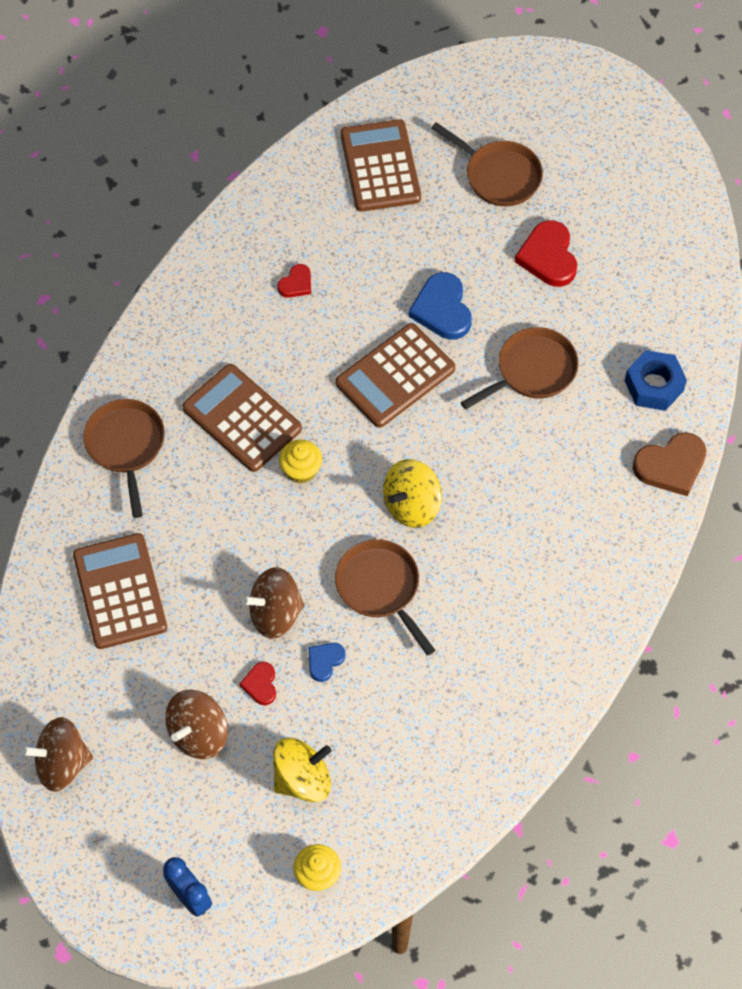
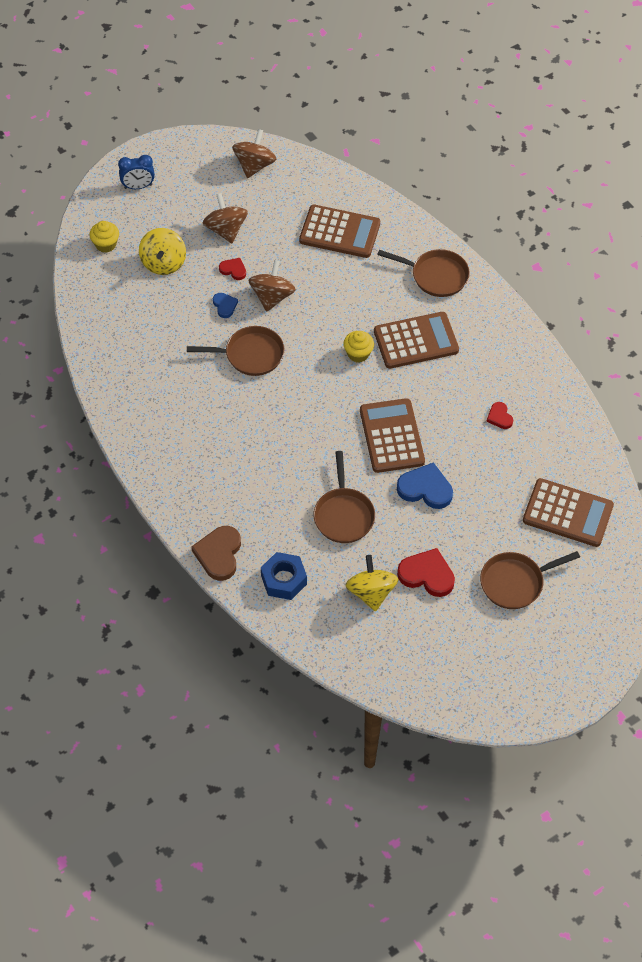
camera: 120 degrees right, 5 degrees down
yellow spinning top [383,459,442,528] -> yellow spinning top moved to [346,555,398,612]

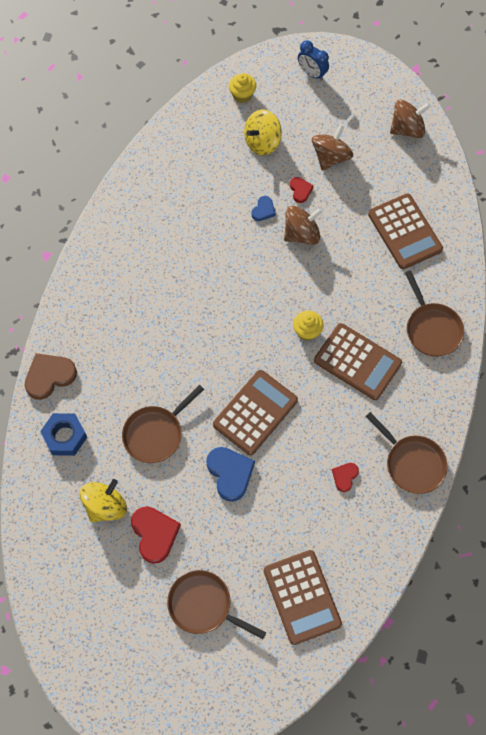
camera: 50 degrees right, 10 degrees up
brown pan [187,326,284,376] -> brown pan moved to [365,412,448,494]

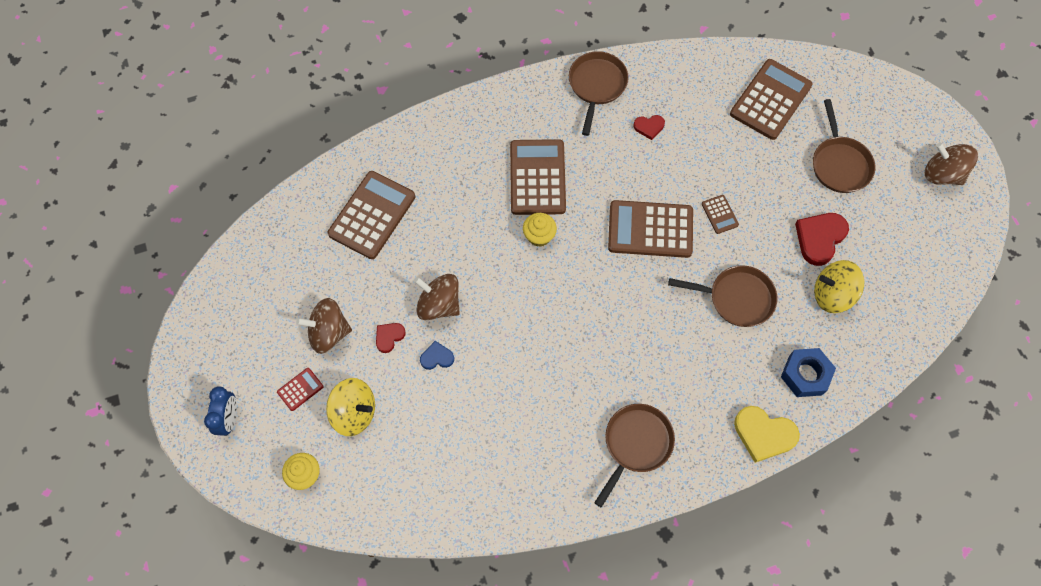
camera: 125 degrees left, 0 degrees up
brown heart [24,353,77,400] -> yellow heart [734,406,800,463]
blue heart [206,447,255,502] -> brown calculator [702,195,739,234]
brown spinning top [390,100,431,138] -> brown spinning top moved to [925,143,978,185]
brown pan [405,271,464,357] -> brown pan moved to [594,404,675,508]
none -> red calculator [277,368,324,411]

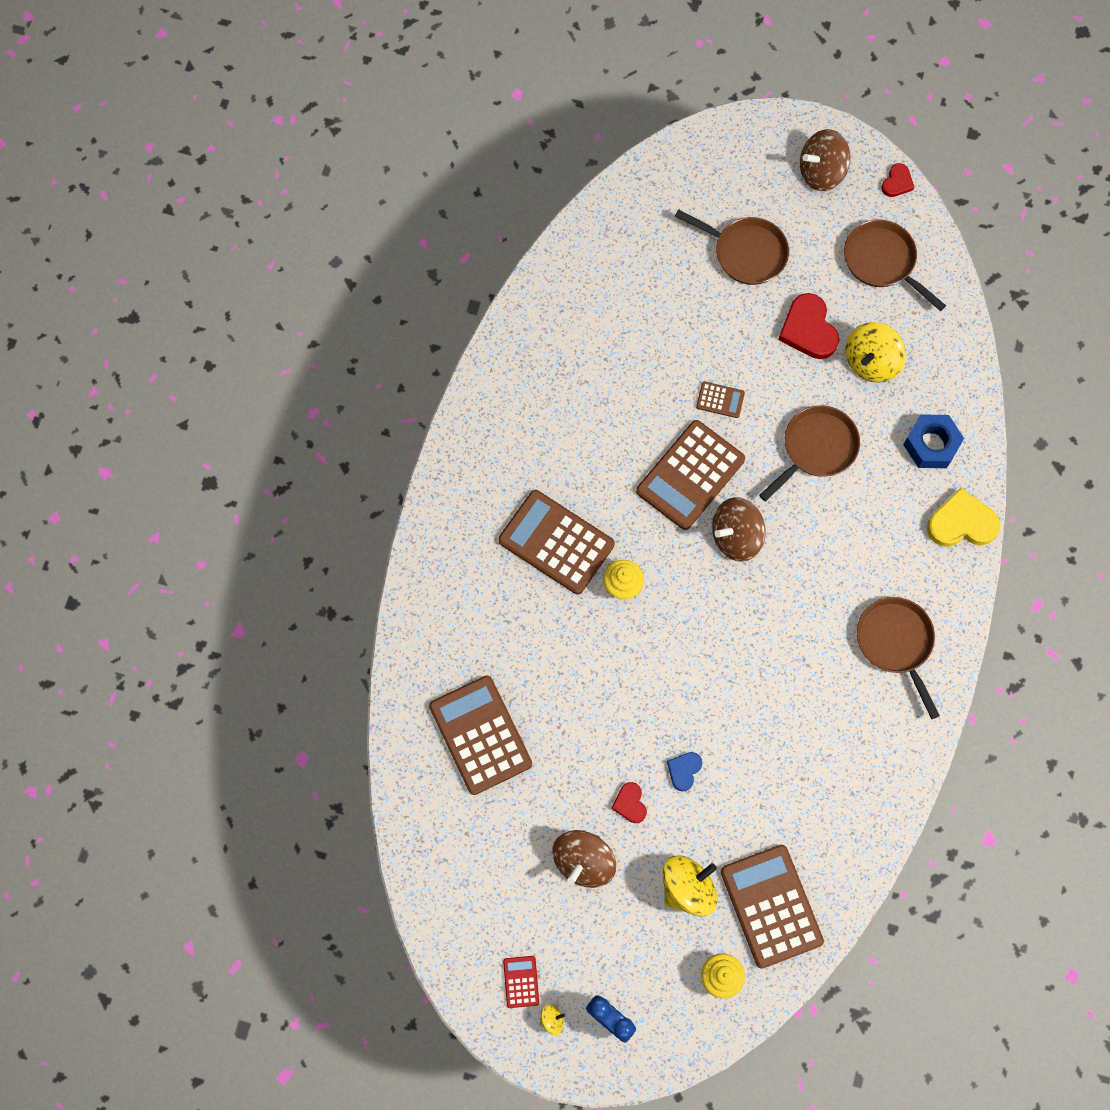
camera: 55 degrees left, 5 degrees up
red calculator [277,368,324,411] -> red calculator moved to [503,956,539,1008]
brown spinning top [414,274,460,320] -> brown spinning top moved to [712,497,766,562]
brown pan [569,51,629,136] -> brown pan moved to [844,219,946,311]
red heart [634,115,665,140] -> red heart moved to [881,163,914,197]
brown calculator [730,59,813,140] -> brown calculator moved to [720,845,824,968]
yellow heart [734,406,800,463] -> yellow heart turned 150 degrees counterclockwise [927,488,1001,547]
none -> yellow spinning top [540,1004,565,1035]

